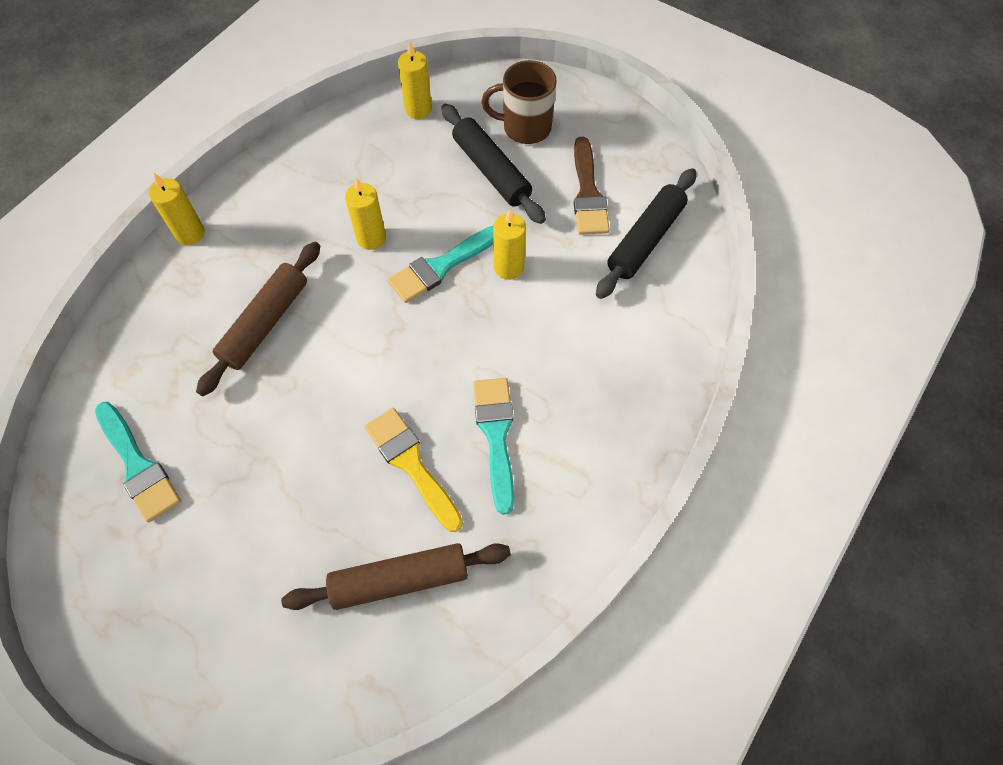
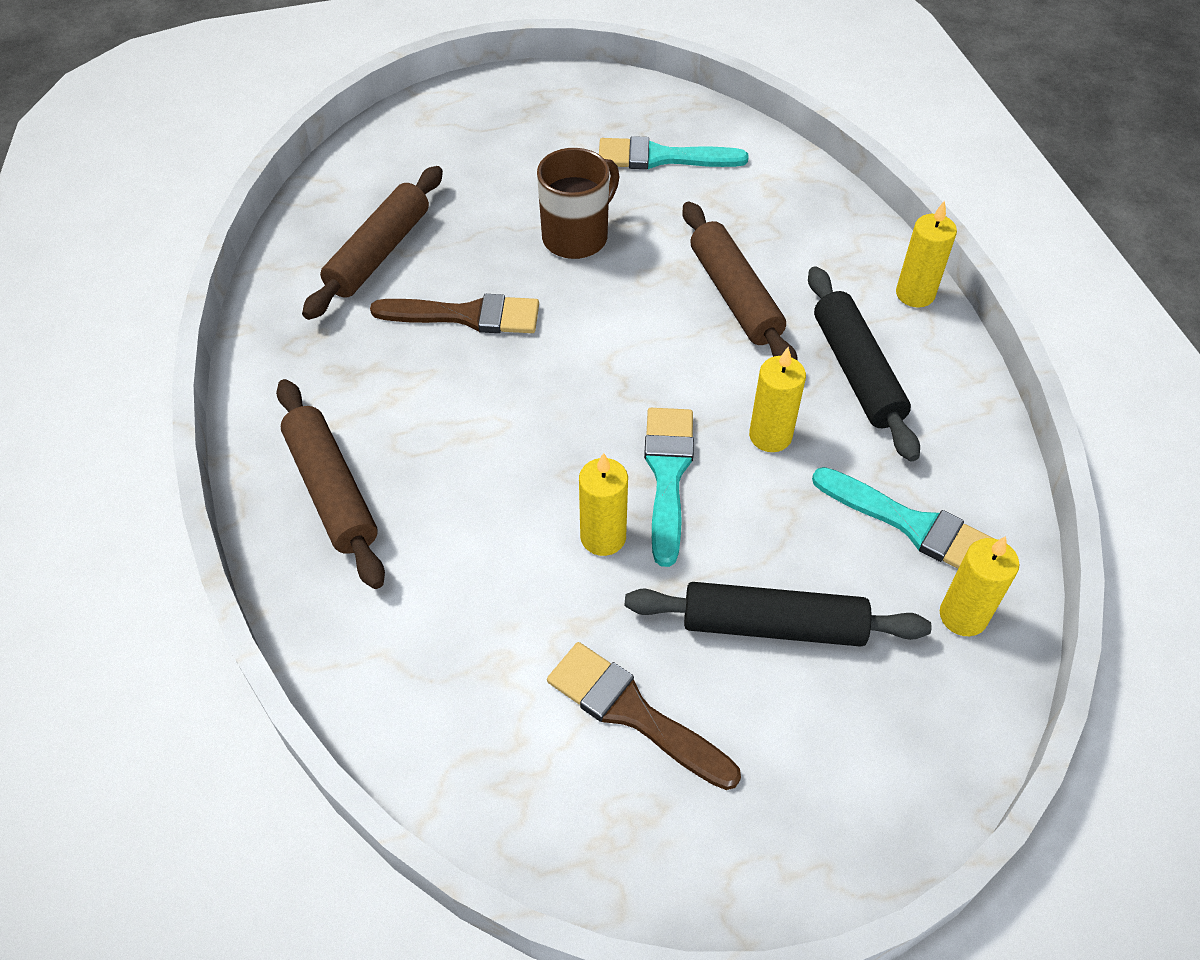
camera: 130 degrees right, 10 degrees down
yellow brush [364,408,463,532] -> brown brush [370,294,539,333]
turquoise brush [473,378,514,515] -> turquoise brush moved to [812,467,995,569]
brown mug [482,60,557,144] -> brown mug moved to [537,148,620,259]
black rolling pin [596,168,697,299] -> black rolling pin moved to [808,266,920,461]
none -> brown rolling pin [276,379,385,589]

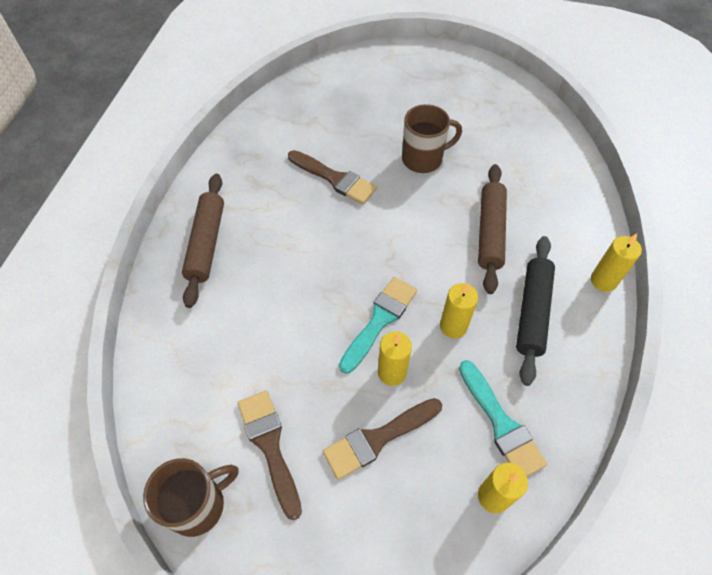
camera: 30 degrees right, 5 degrees up
brown rolling pin [302,166,443,320] -> none
yellow candle [579,453,628,556] -> yellow candle moved to [378,331,412,386]
turquoise brush [599,136,749,169] -> none
black rolling pin [625,582,932,647] -> brown brush [323,398,442,480]
none -> brown mug [143,458,238,537]

